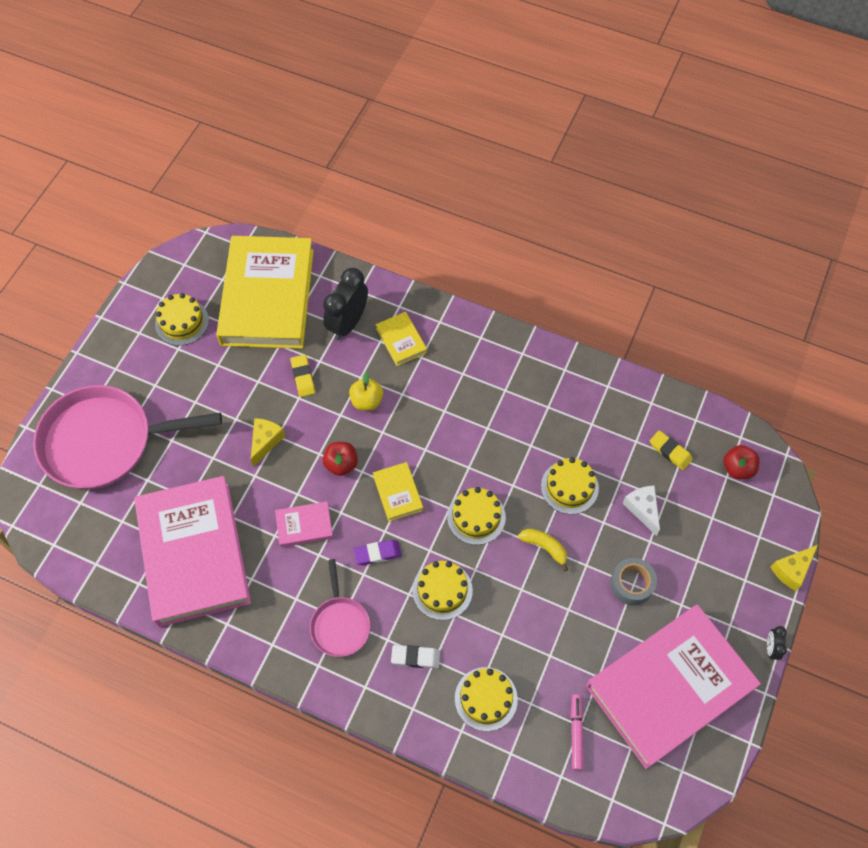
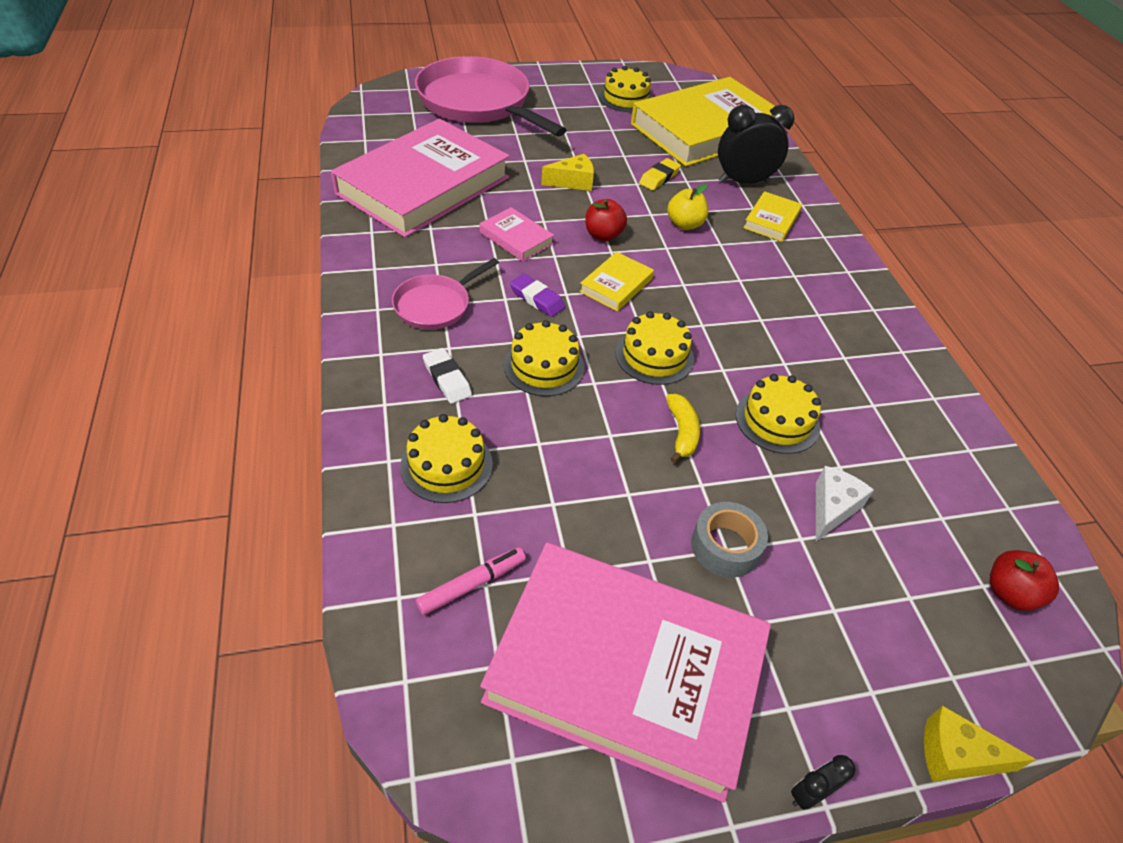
camera: 50 degrees right, 15 degrees down
yellow eraser [650,430,693,470] -> none

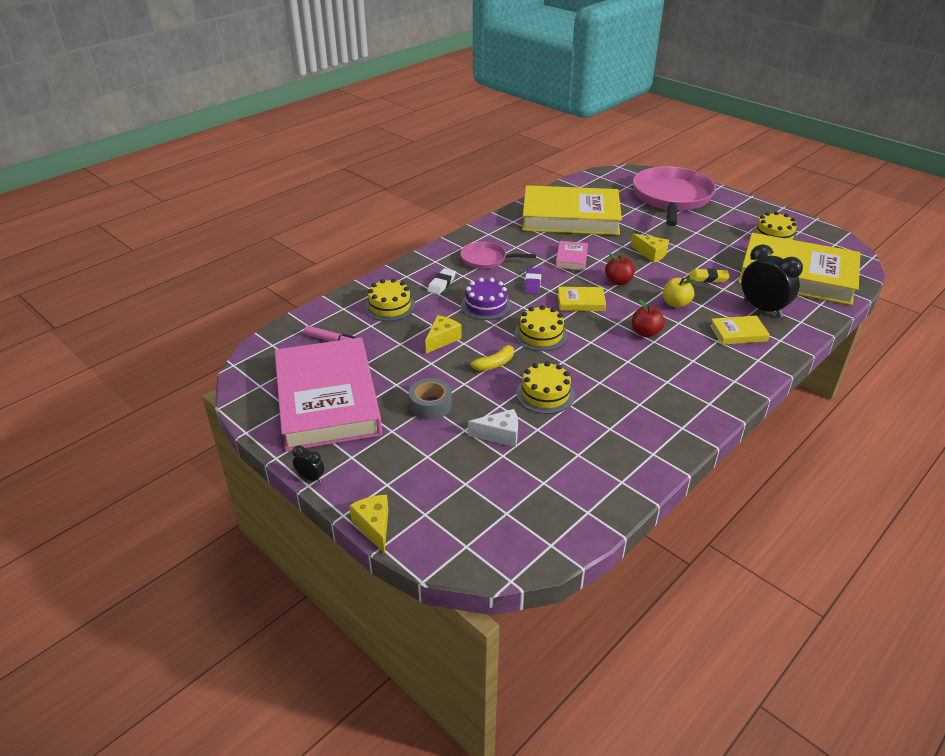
camera: 60 degrees right, 10 degrees down
pink book [331,119,510,237] -> yellow book [522,185,622,235]
yellow cake [504,320,585,396] -> purple cake [461,278,511,320]
red apple [990,550,1059,611] -> red apple moved to [632,299,665,337]
none -> yellow cheese [425,315,462,354]

